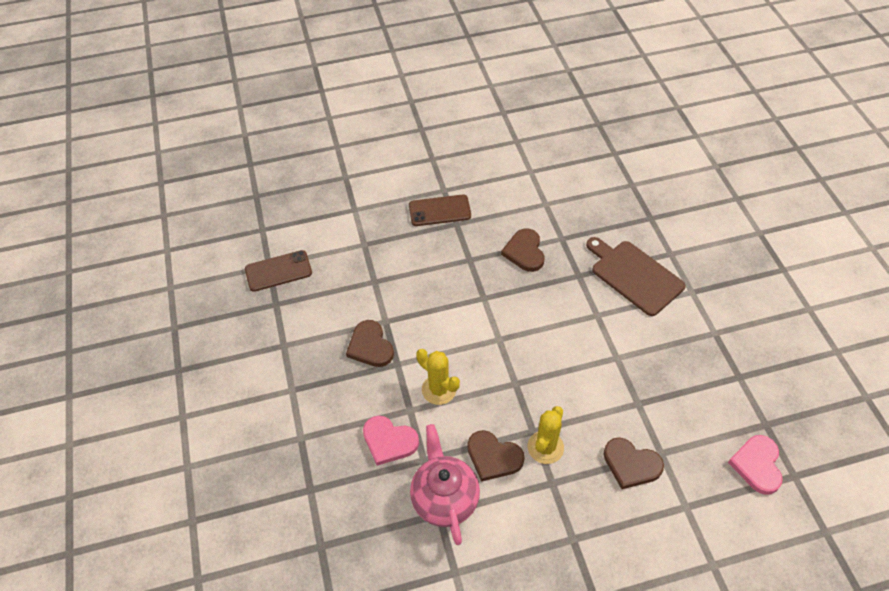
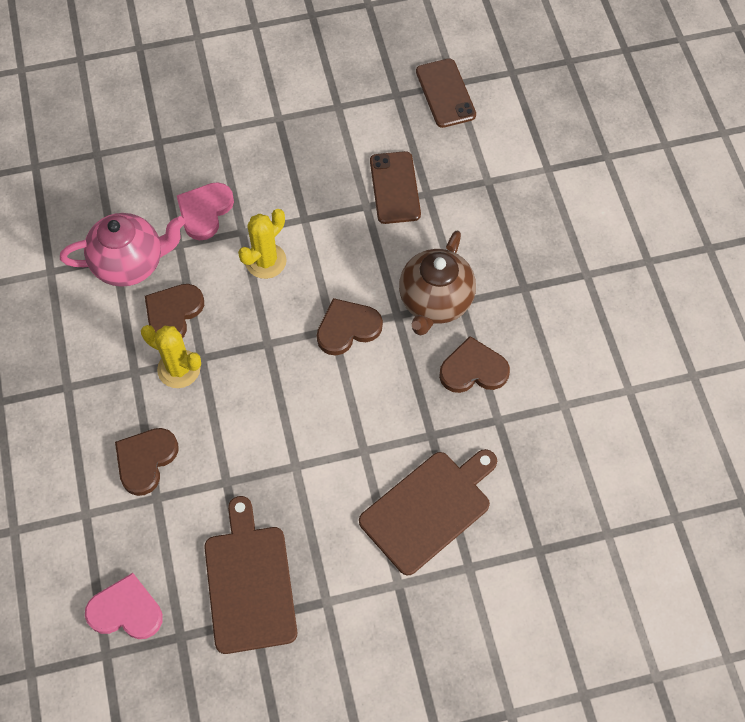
camera: 90 degrees right, 10 degrees up
brown heart [346,320,394,367] -> brown heart moved to [317,298,383,356]
brown phone [409,195,471,226] -> brown phone moved to [370,151,421,224]
none -> brown cutting board [204,496,297,654]
none -> brown teapot [399,230,476,336]

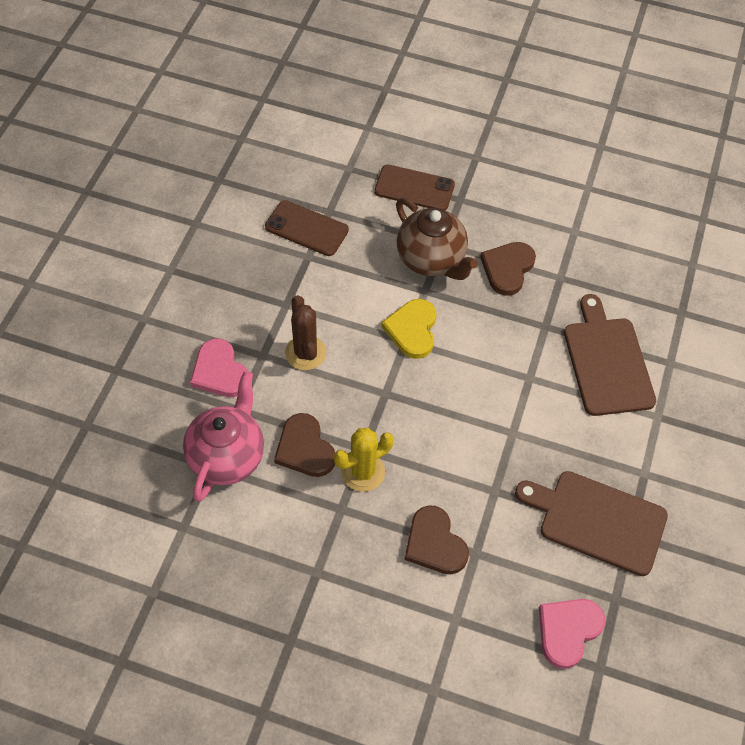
camera: 60 degrees left, 5 degrees down
yellow cactus [238,209,287,279] -> brown cactus [285,295,326,370]
brown heart [317,298,383,356] -> yellow heart [381,299,437,359]
brown phone [416,58,476,128] -> brown phone moved to [374,164,455,210]

